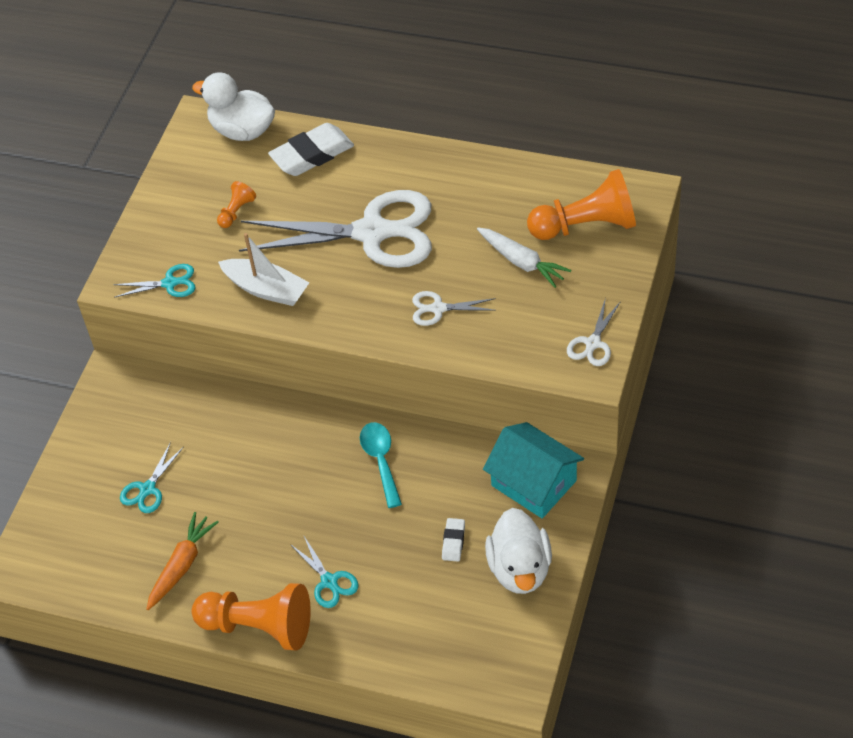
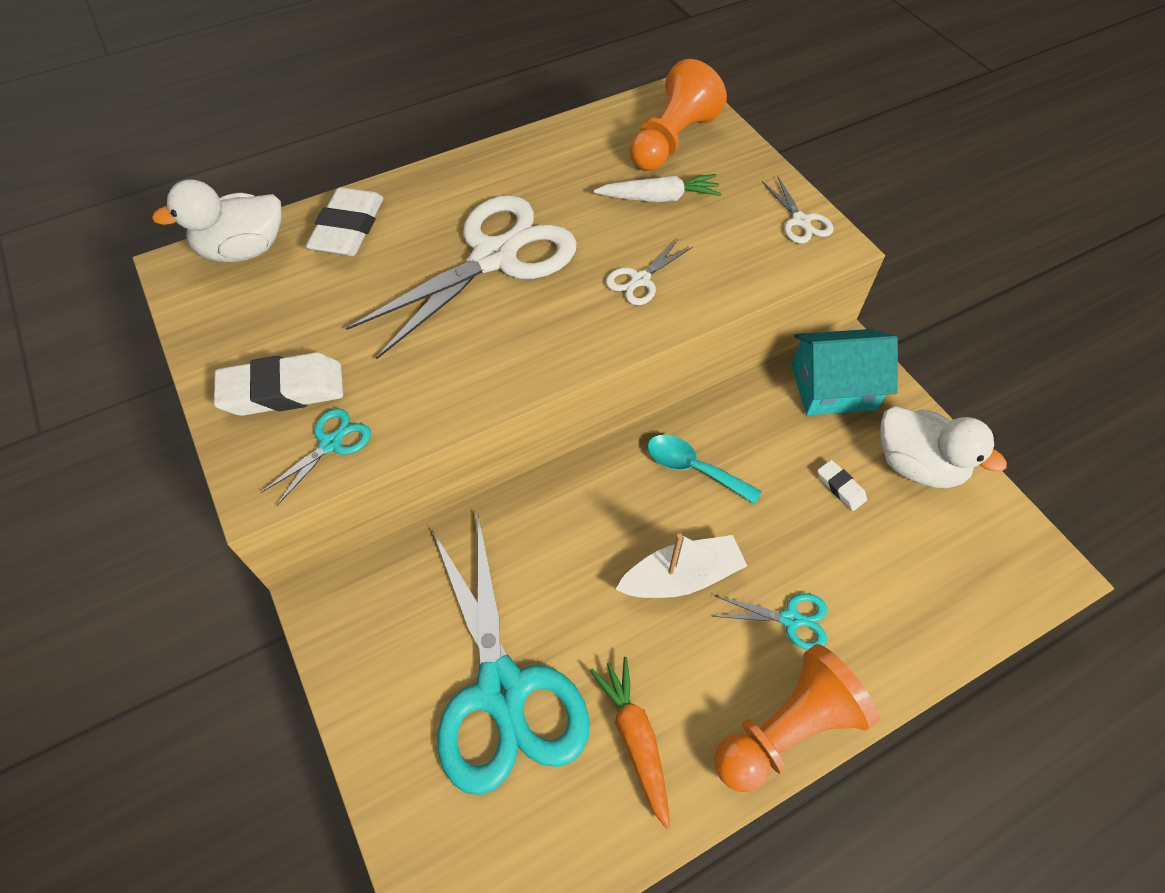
camera: 50 degrees left, 5 degrees up
turquoise scissors [120,442,184,513] -> turquoise scissors [432,514,589,795], size x2.39
orange pawn [217,181,256,228] -> none
white boat [218,233,310,306] -> white boat moved to [615,533,747,598]
none -> white eraser [214,352,343,416]

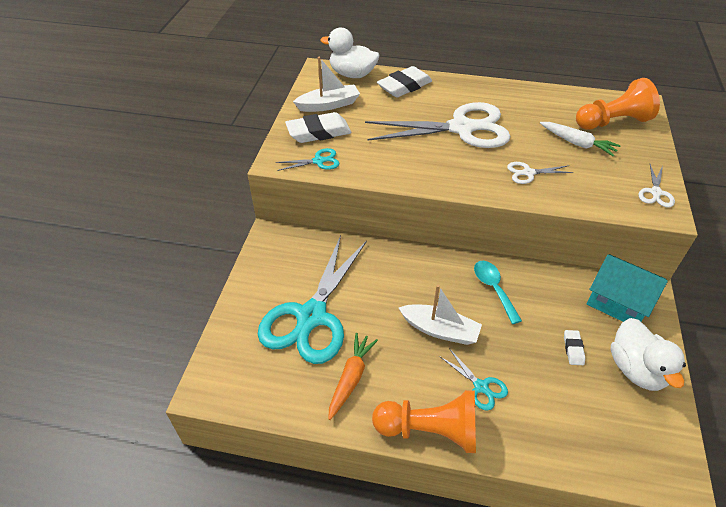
camera: 40 degrees right, 10 degrees down
white eraser [214,352,343,416] -> white eraser turned 45 degrees counterclockwise [285,112,351,143]
none -> white boat [293,57,360,112]

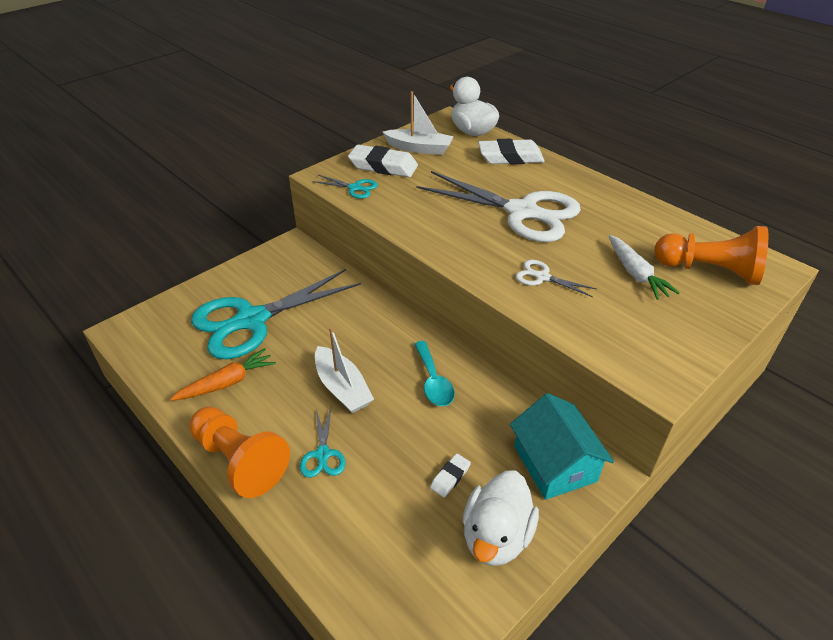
camera: 35 degrees right, 5 degrees down
turquoise spoon [474,261,522,324] -> turquoise spoon turned 150 degrees clockwise [414,341,455,406]
white scissors [639,164,675,208] -> none

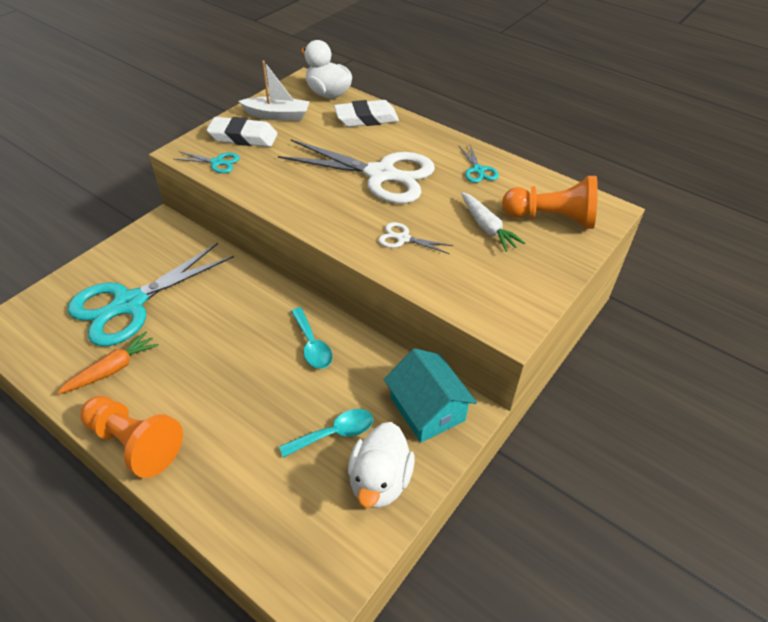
camera: 10 degrees left, 5 degrees up
turquoise scissors [300,408,346,478] -> turquoise scissors moved to [459,145,499,183]
white boat [315,327,374,413] -> none
white eraser [430,454,471,497] -> turquoise spoon [279,409,373,458]

